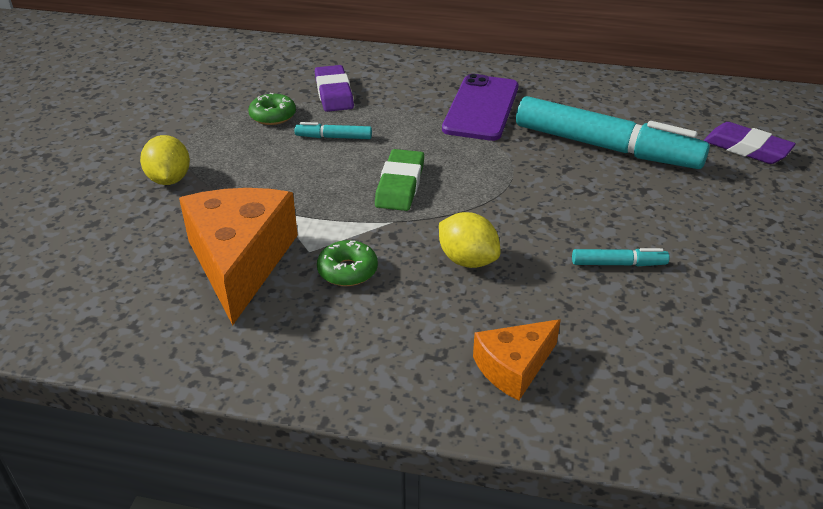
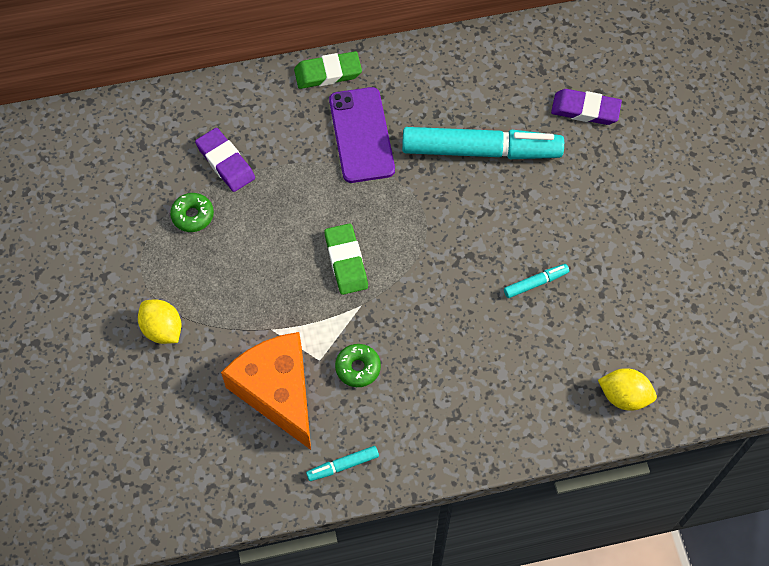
camera: 25 degrees left, 25 degrees up
turquoise marker [294,122,372,139] -> turquoise marker moved to [306,446,379,481]
yellow lemon [439,212,501,268] -> yellow lemon moved to [598,368,657,411]
orange cheese [473,319,561,401] -> none
none -> green eraser [294,51,362,89]

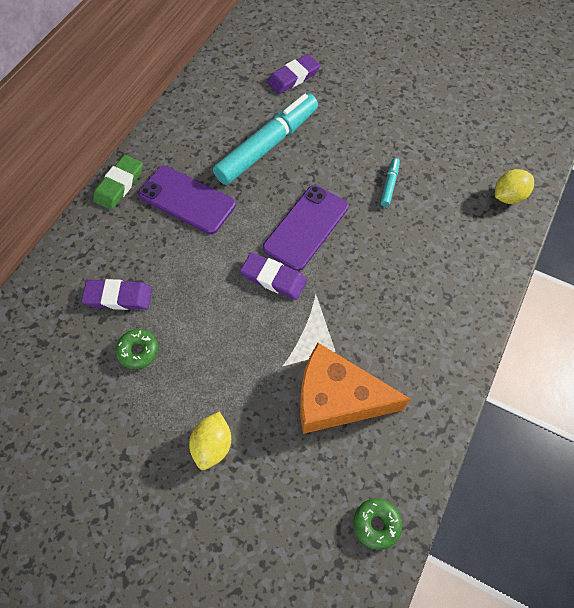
camera: 50 degrees left, 0 degrees up
yellow lemon [138,300,181,344] -> yellow lemon turned 75 degrees counterclockwise [189,411,231,470]
turquoise marker [306,446,379,481] -> none
green eraser [324,223,368,295] -> purple eraser [240,252,307,300]
green donut [335,344,381,387] -> green donut moved to [354,498,402,550]
none -> purple phone [263,185,348,271]

